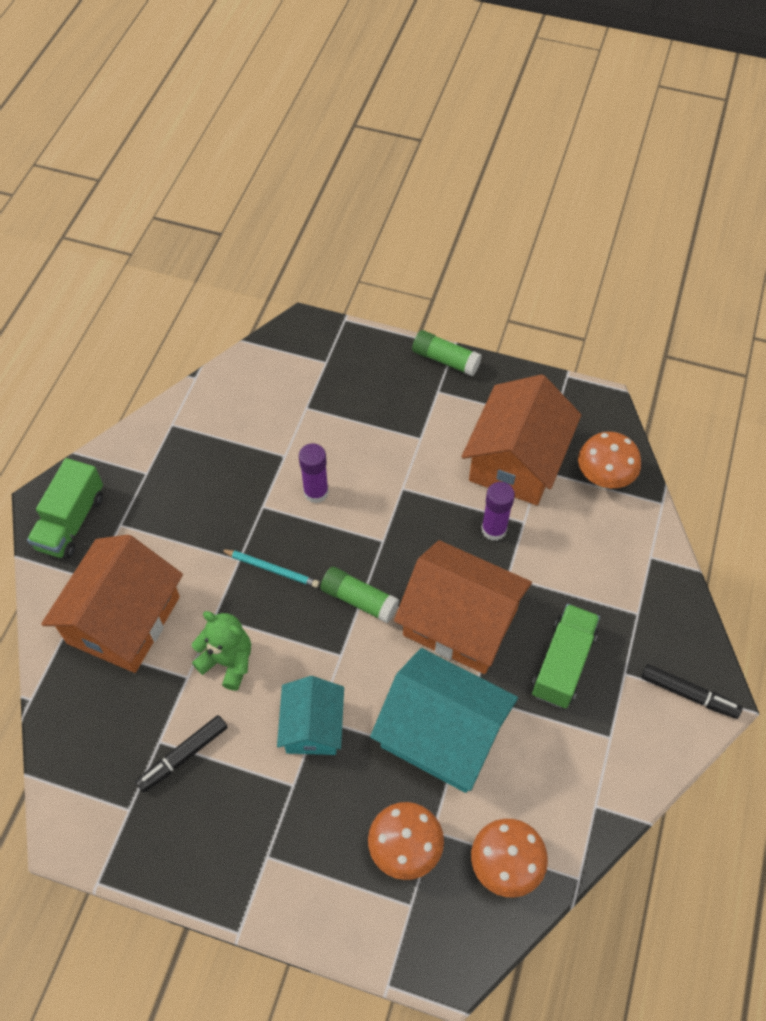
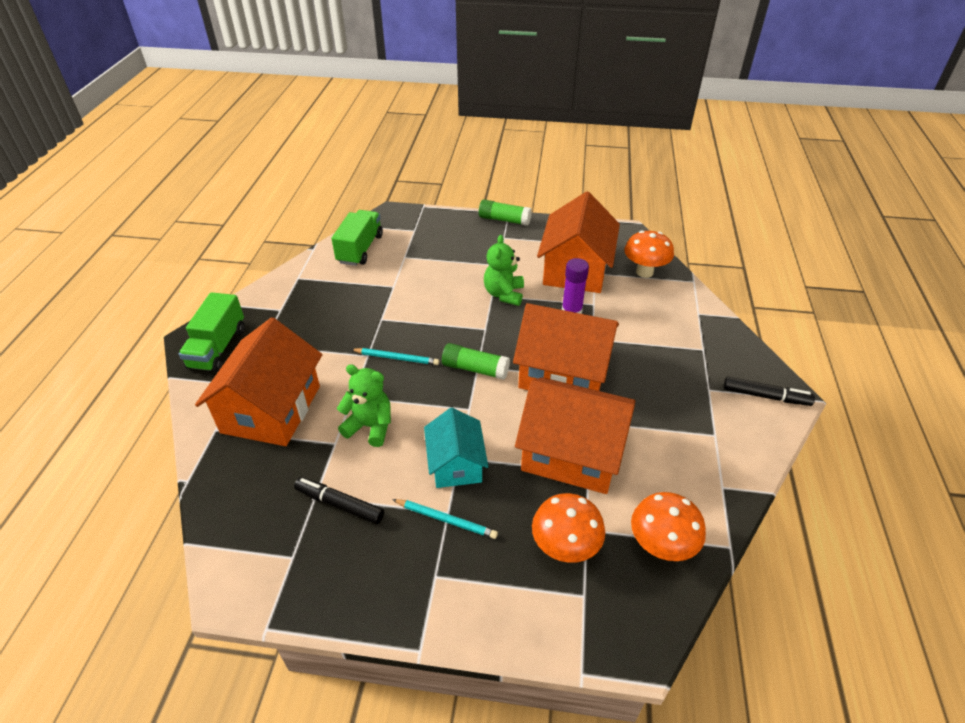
camera: 10 degrees left, 15 degrees down
black marker [136,715,228,793] -> black marker turned 75 degrees clockwise [294,477,384,524]
purple glue stick [299,444,329,503] -> none
turquoise house [370,648,518,793] -> orange house [515,377,635,494]
green truck [532,604,600,708] -> green truck moved to [331,210,383,266]
none -> turquoise pencil [392,499,498,539]
none -> green teddy bear [484,235,524,306]

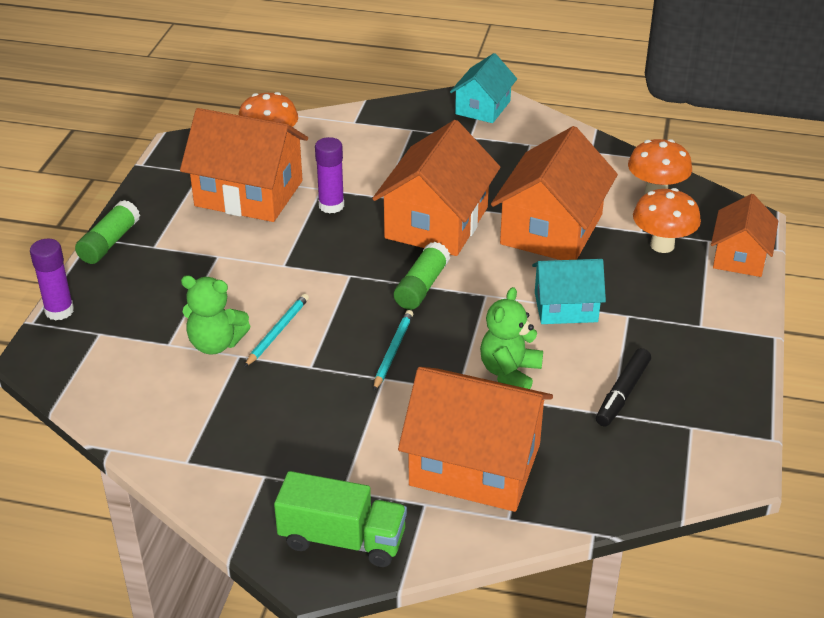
camera: 85 degrees left, 5 degrees down
green truck [331,210,383,266] -> none
turquoise pencil [392,499,498,539] -> turquoise pencil moved to [244,294,309,367]
green teddy bear [484,235,524,306] -> green teddy bear moved to [181,275,251,355]
black marker [723,377,815,406] -> turquoise house [450,53,517,123]
none -> purple glue stick [30,239,74,320]
none -> orange house [711,194,778,277]

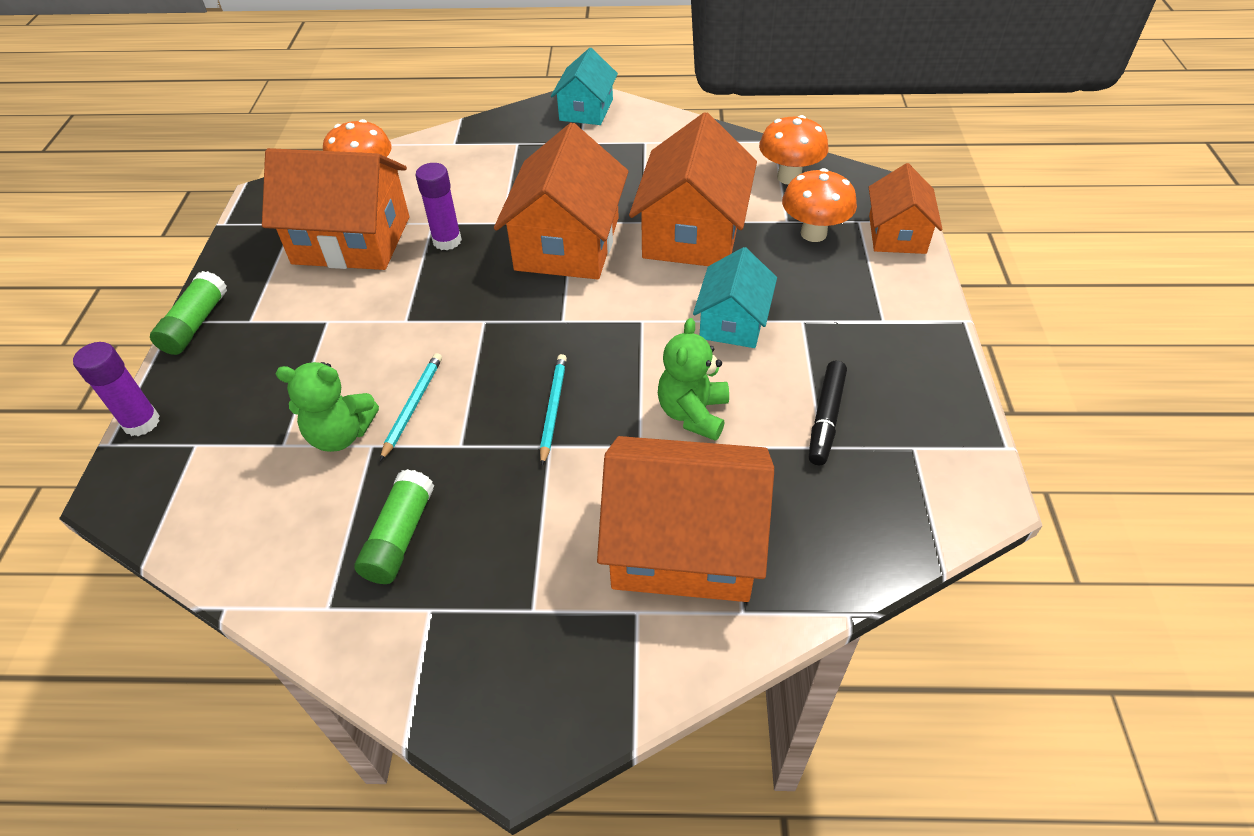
camera: 10 degrees left, 10 degrees up
green truck [274,471,407,567] -> none
green glue stick [394,242,450,310] -> green glue stick moved to [355,469,434,584]
turquoise house [532,259,606,324] -> turquoise house turned 60 degrees counterclockwise [693,247,777,348]

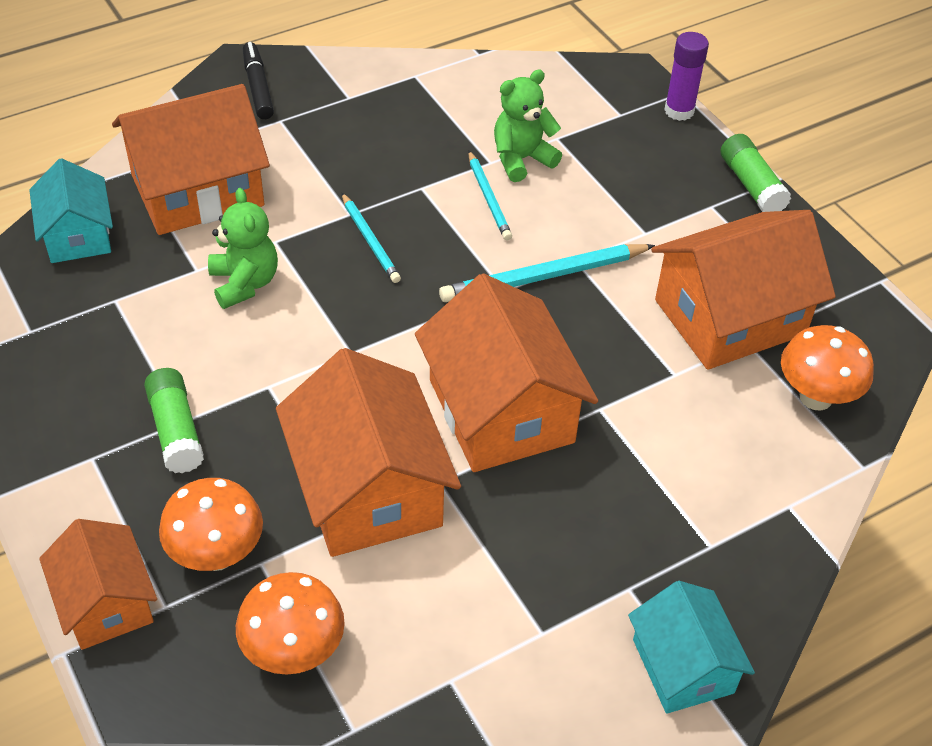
camera: 145 degrees right, 0 degrees up
green glue stick [355,469,434,584] -> green glue stick moved to [144,368,204,473]
purple glue stick [416,163,462,250] -> none
turquoise house [693,247,777,348] -> turquoise house moved to [29,158,113,263]
black marker [809,361,847,465] -> black marker moved to [243,42,274,119]
none -> turquoise pencil [439,244,655,302]

